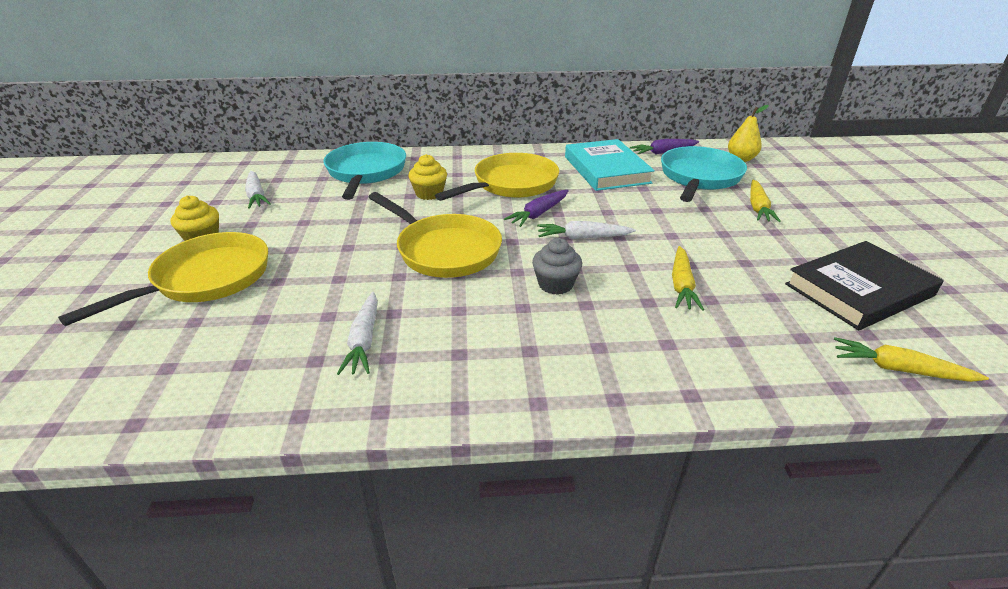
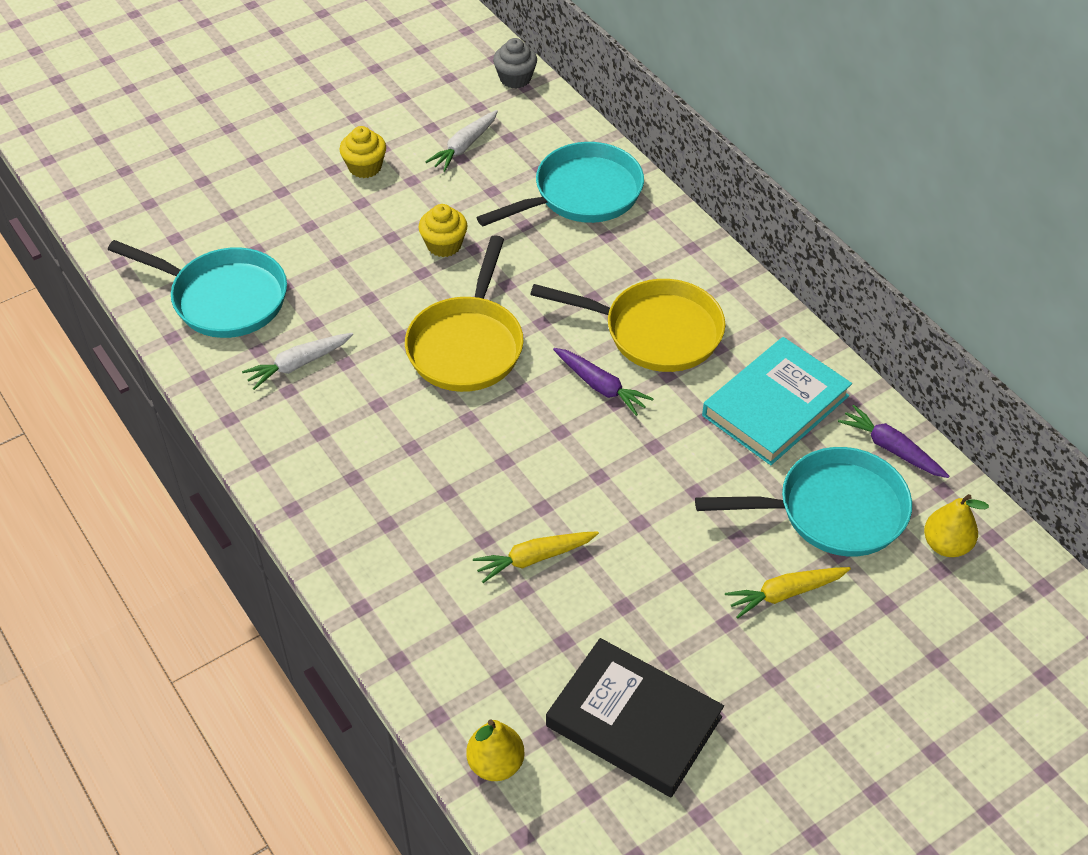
camera: 60 degrees right, 15 degrees up
yellow pan [58,232,268,326] -> none
yellow cupcake [408,154,447,200] -> yellow cupcake moved to [418,204,467,257]
purple carrot [504,190,569,227] -> purple carrot turned 150 degrees counterclockwise [553,348,653,416]
grey cupcake [532,238,582,295] -> grey cupcake moved to [493,38,537,88]
white carrot [537,221,636,239] -> none
yellow carrot [834,337,989,382] -> yellow pear [466,719,525,781]
none -> turquoise pan [108,240,287,338]

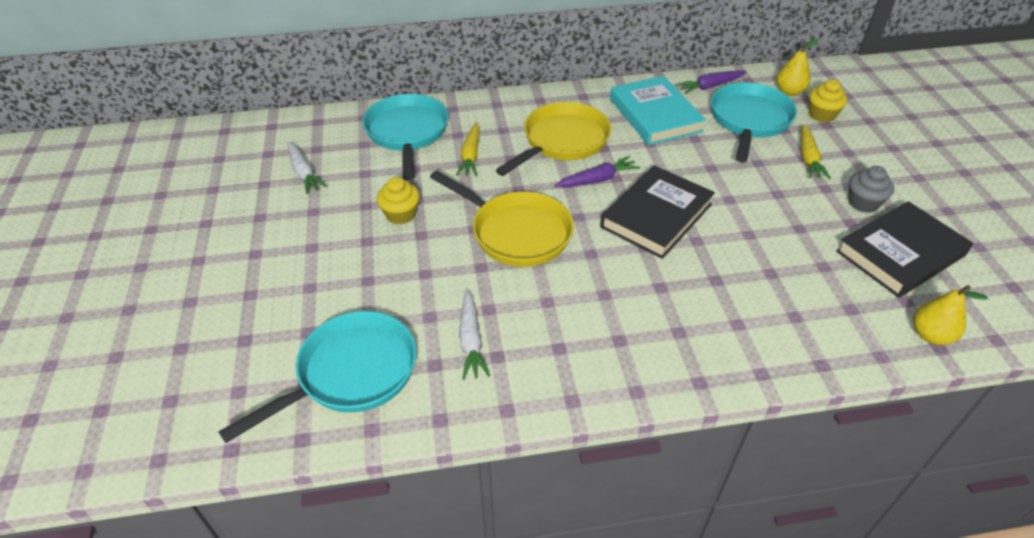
camera: 65 degrees left, 5 degrees down
yellow cupcake [340,126,386,178] -> yellow cupcake moved to [809,80,847,122]
yellow carrot [473,531,599,583] -> yellow carrot moved to [456,122,480,177]
grey cupcake [493,38,537,88] -> grey cupcake moved to [848,166,894,213]
none -> black book [600,165,715,259]

